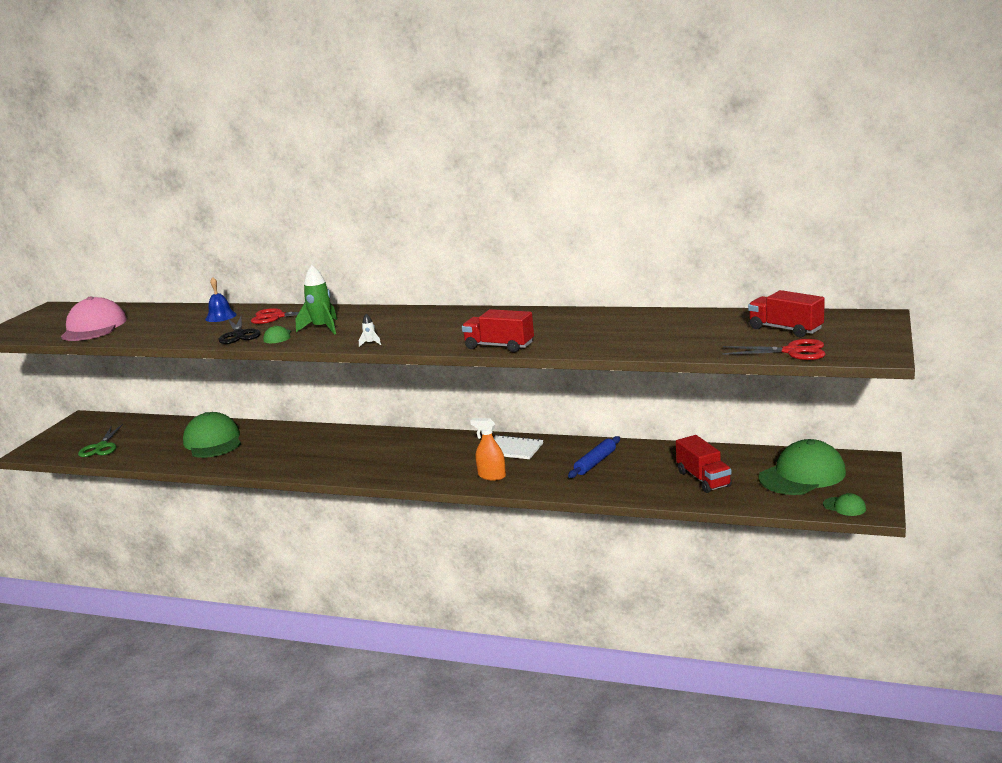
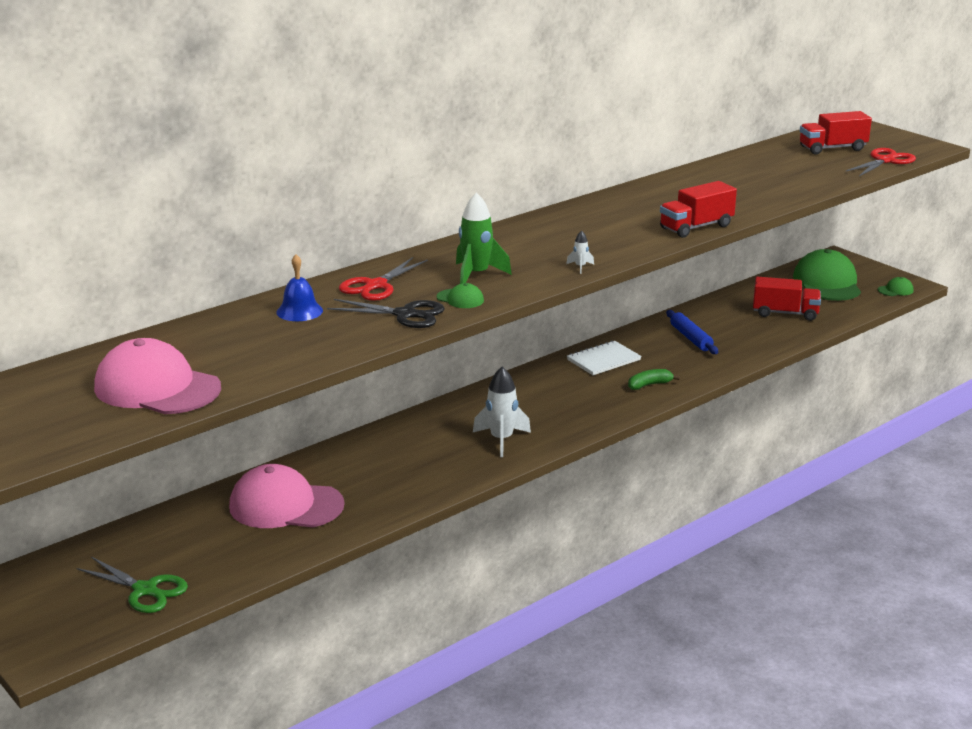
camera: 60 degrees left, 5 degrees up
green cap [183,412,241,458] -> pink cap [229,464,344,528]
orange spray bottle [470,418,506,481] -> green banana [628,369,680,390]
none -> white rocket [473,367,531,457]

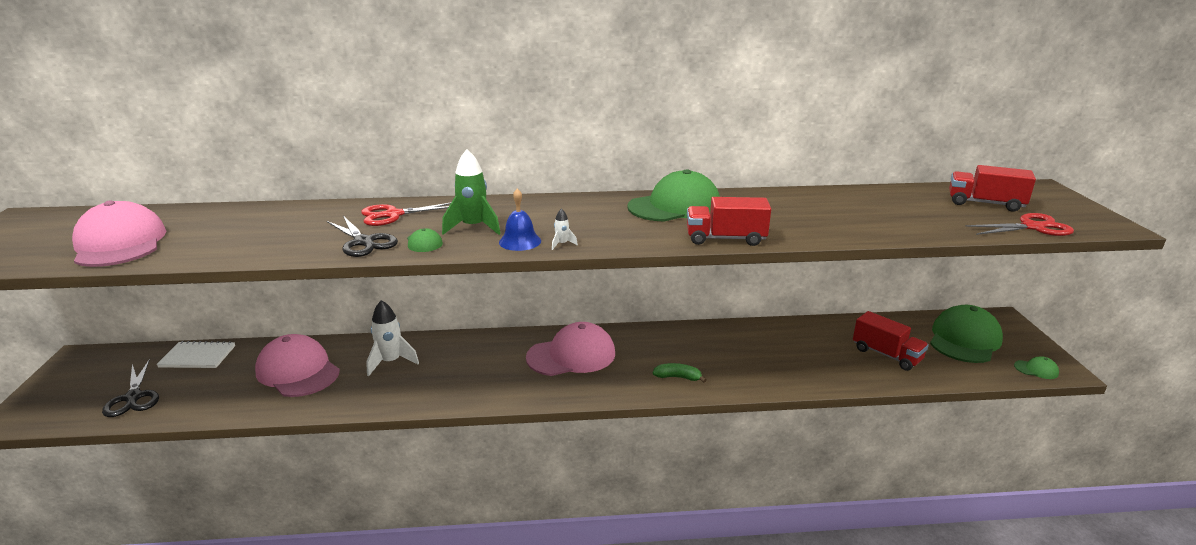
camera: 35 degrees right, 0 degrees up
green scissors [77,557,188,613] -> black scissors [102,359,159,417]
blue bell [276,254,323,321] -> blue bell moved to [499,188,541,251]
white rocket [473,367,531,457] -> white rocket moved to [366,300,419,376]
white notebook [567,340,641,375] -> white notebook moved to [156,341,235,368]
blue rolling pin [666,310,718,354] -> none
none -> pink cap [526,322,615,376]
none -> green cap [627,169,720,222]

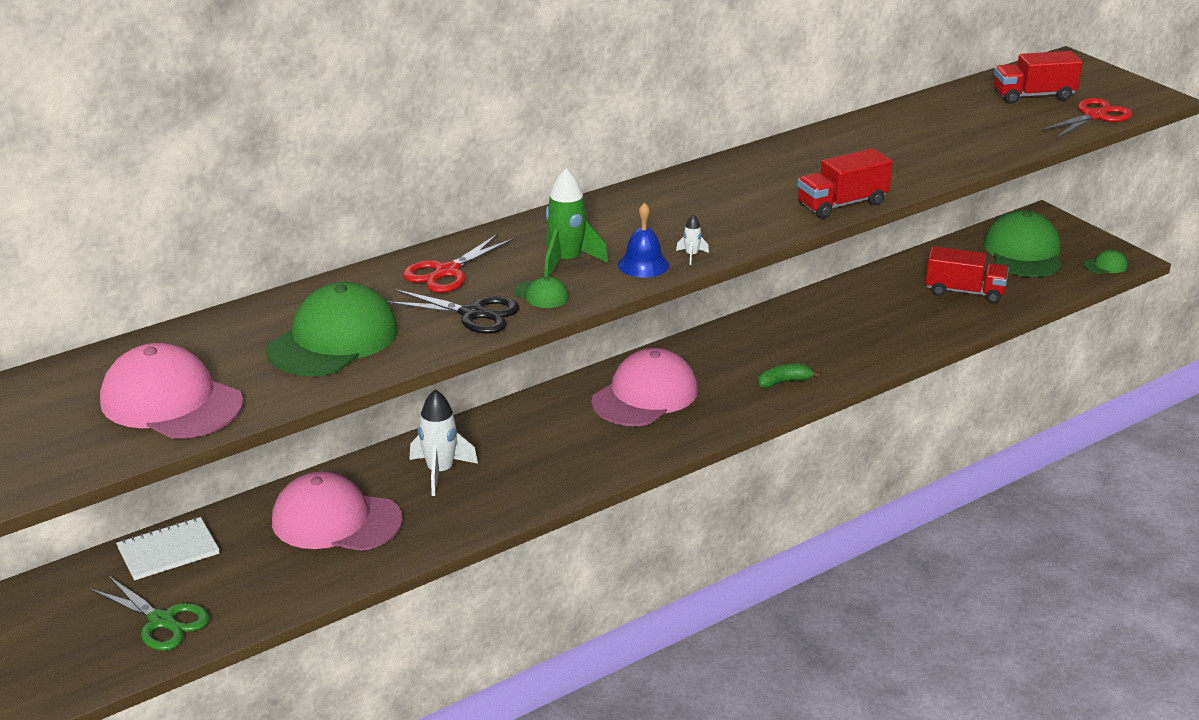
camera: 30 degrees left, 5 degrees up
black scissors [102,359,159,417] -> green scissors [90,575,210,651]
green cap [627,169,720,222] -> green cap moved to [266,282,398,376]

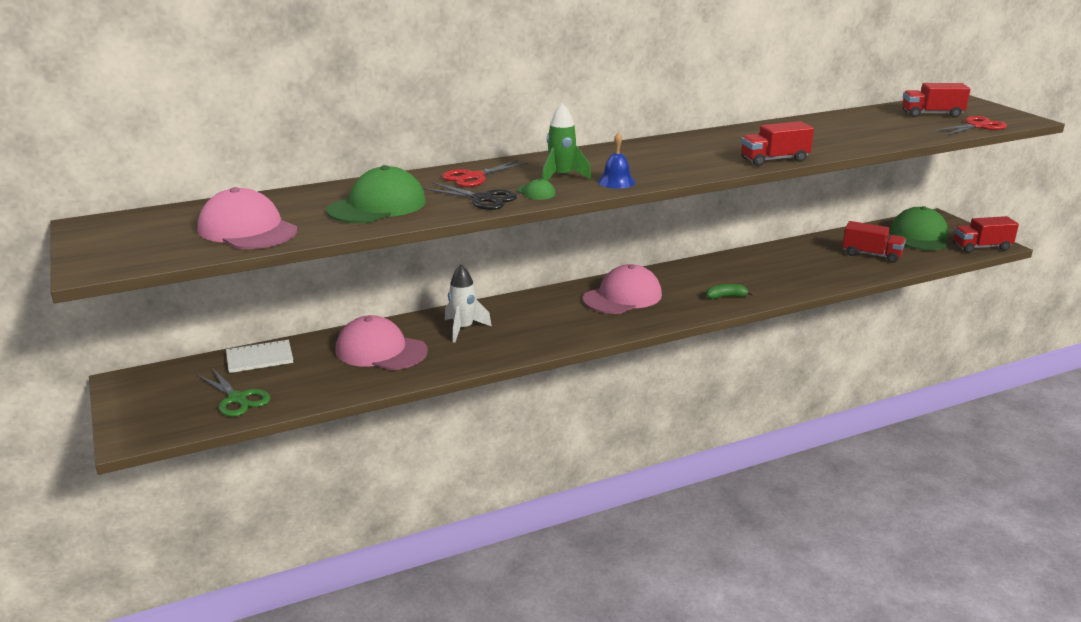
camera: 10 degrees right, 5 degrees down
white rocket [676,214,709,265] -> none
green cap [1083,249,1128,274] -> red truck [953,216,1019,253]

